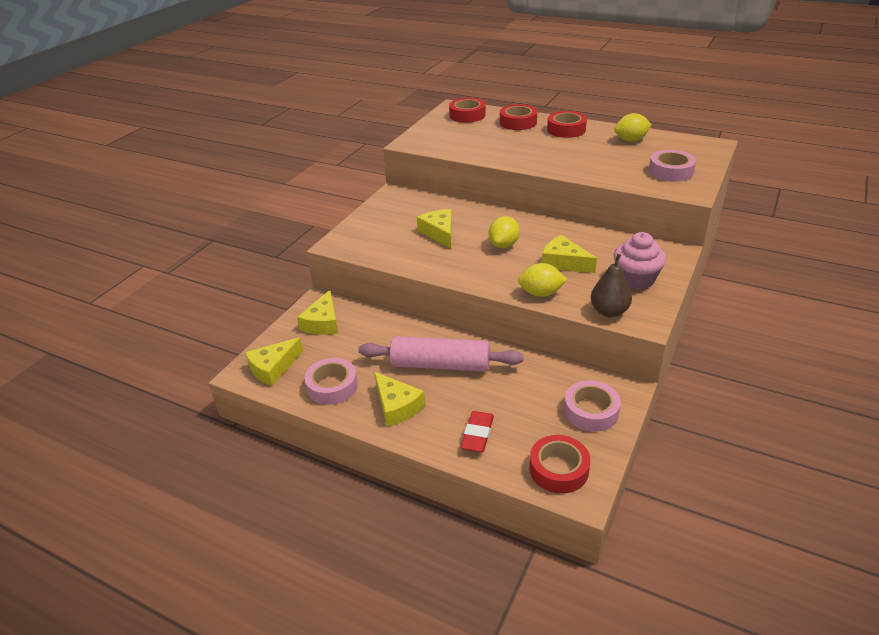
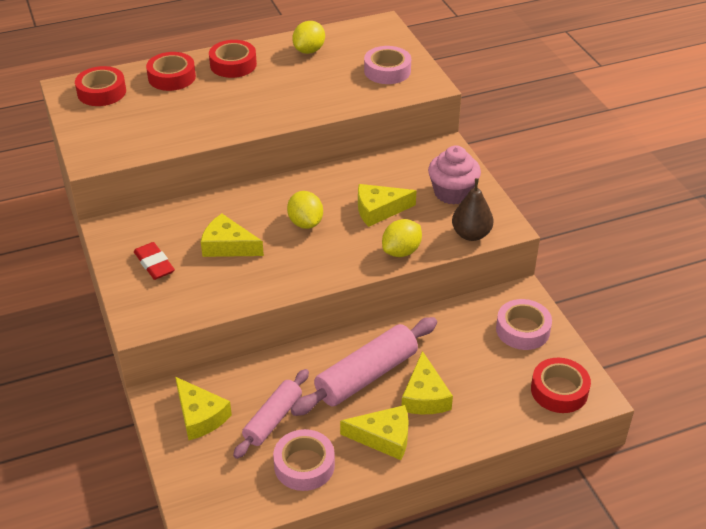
camera: 50 degrees left, 5 degrees up
yellow cheese [245,337,303,386] -> yellow cheese moved to [402,351,453,414]
red eraser [461,411,494,452] -> red eraser moved to [134,242,175,280]
none -> pink rolling pin [233,369,309,459]

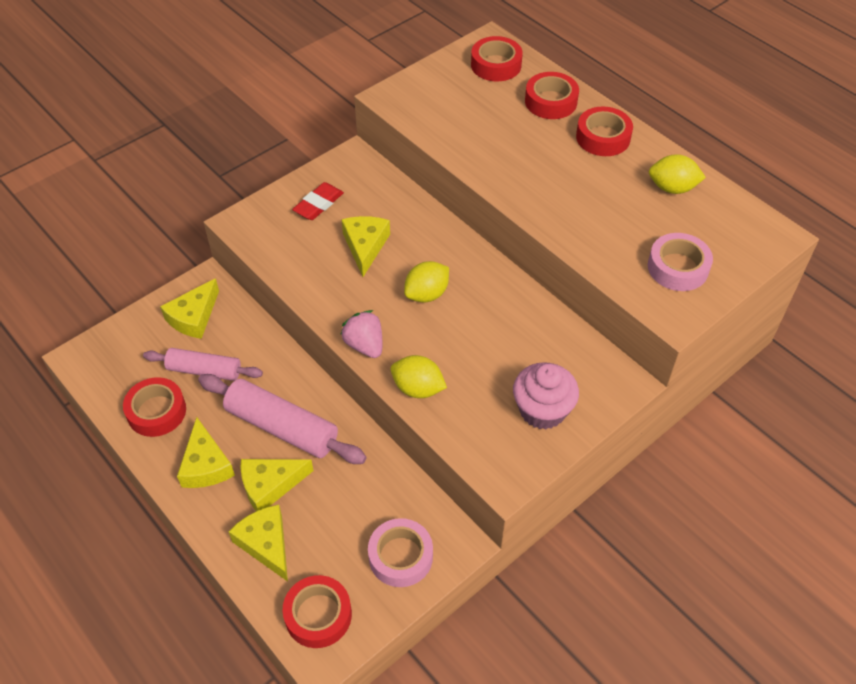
camera: 70 degrees right, 10 degrees up
pink tape [273,429,335,491] -> red tape [123,377,186,437]
yellow cheese [358,184,417,227] -> yellow cheese moved to [228,504,288,582]
brown pear [452,178,493,241] -> none
none -> pink strawberry [340,310,382,358]

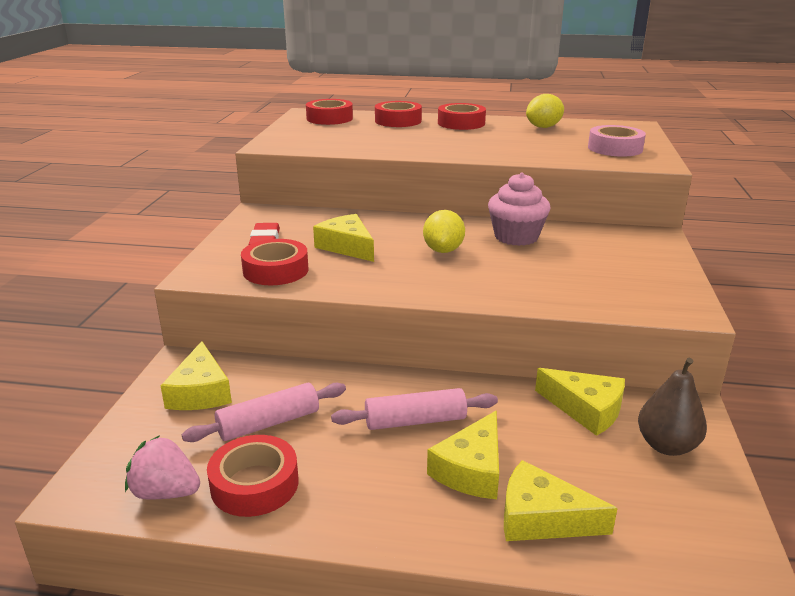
camera: 40 degrees left, 25 degrees down
yellow cheese [177,417,235,488] -> yellow cheese moved to [535,368,625,436]
pink rolling pin [198,374,367,464] -> pink rolling pin [331,388,498,430], size x0.65
red tape [282,575,352,648] -> red tape moved to [241,239,309,285]
pink strawberry [340,310,382,358] -> pink strawberry moved to [125,435,200,500]
pink tape [368,518,433,587] -> brown pear [638,358,707,456]
yellow lemon [391,355,447,398] -> none
pink cupcake [513,362,579,430] -> pink cupcake moved to [488,173,551,246]

